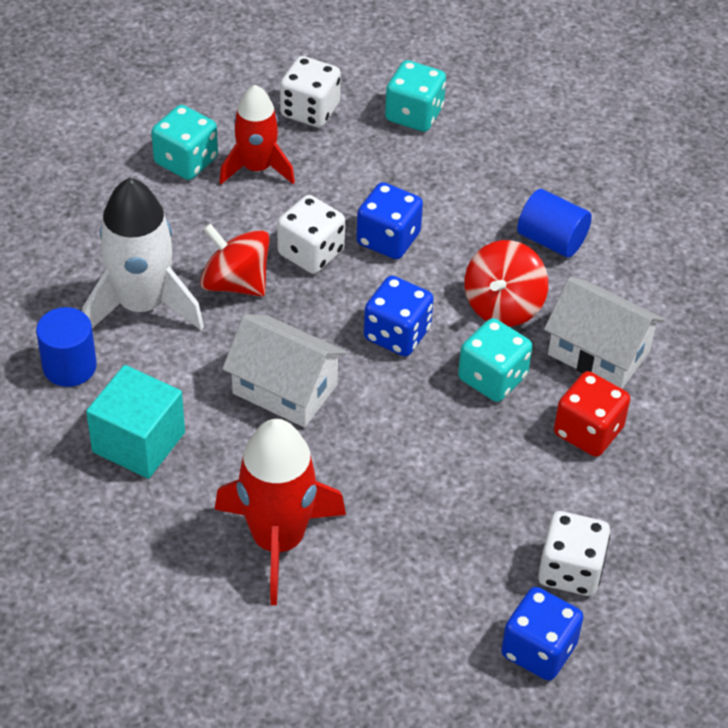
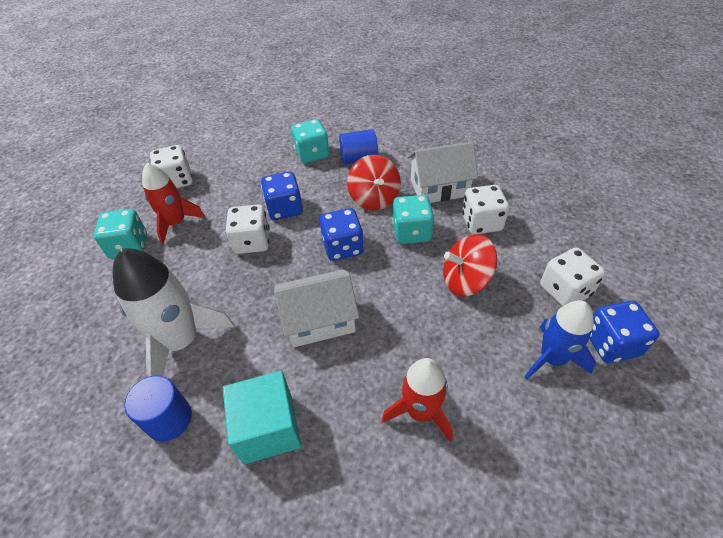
camera: 40 degrees left, 0 degrees up
red spinning top [200,223,270,297] -> red spinning top moved to [443,234,497,297]
red rocket [215,419,346,605] -> red rocket [382,358,453,442], size x0.67
turquoise dice [385,60,446,132] -> turquoise dice moved to [291,119,329,163]
red dice [554,371,630,457] -> white dice [462,185,509,234]
none -> blue rocket [525,300,596,379]

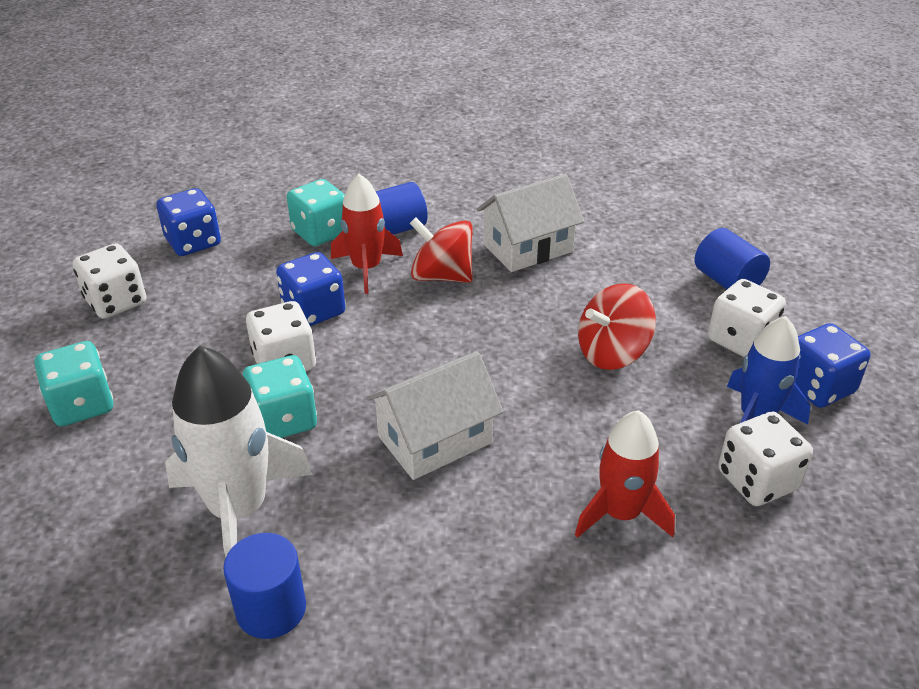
camera: 20 degrees left, 10 degrees down
red rocket [142,163,205,244] -> red rocket moved to [331,174,403,294]
turquoise cube [223,371,301,464] -> none
blue dice [320,208,364,261] -> blue dice moved to [156,188,221,256]
red spinning top [347,155,401,211] -> red spinning top turned 150 degrees clockwise [410,217,473,283]
turquoise dice [392,195,434,244] -> turquoise dice moved to [243,355,317,438]
white dice [462,185,509,234] -> white dice moved to [718,412,813,506]
none -> blue cylinder [695,228,770,289]

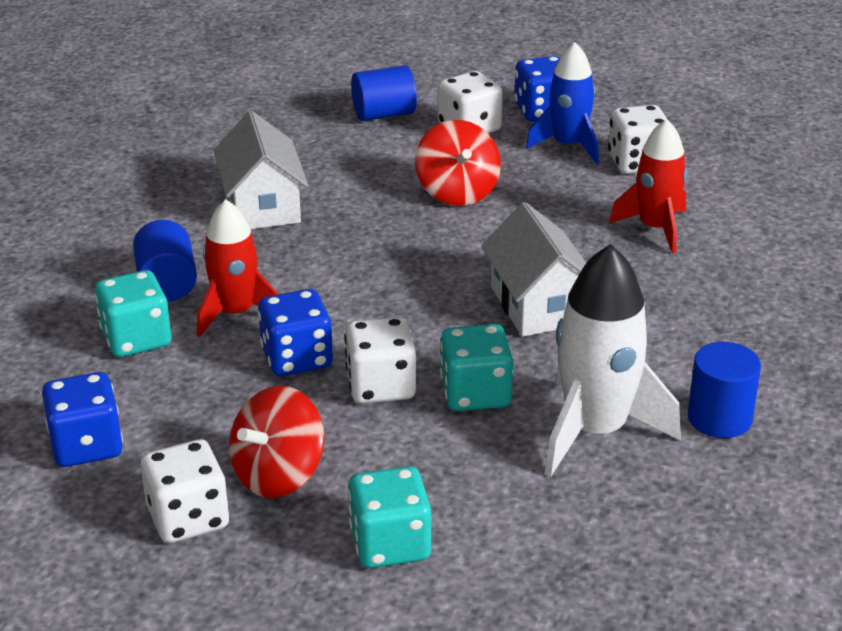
camera: 75 degrees left, 5 degrees down
red spinning top [410,217,473,283] -> red spinning top moved to [229,386,324,498]

